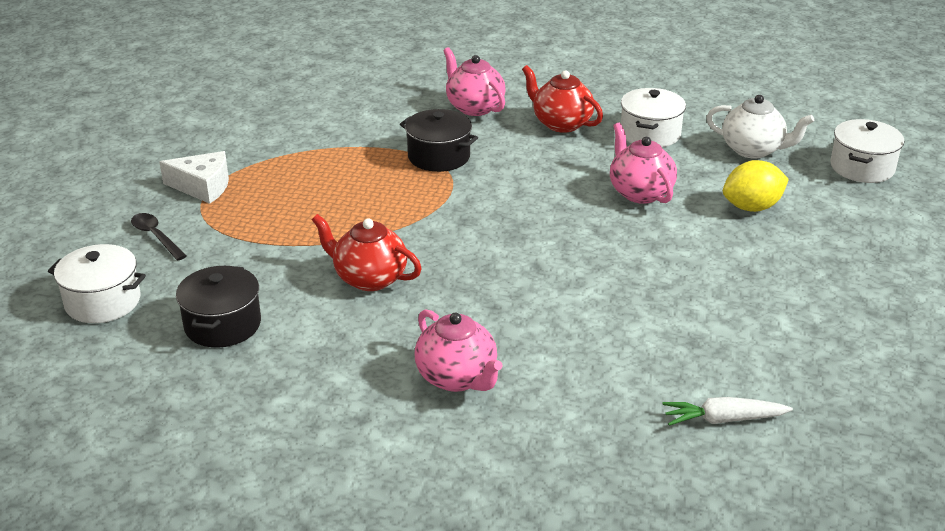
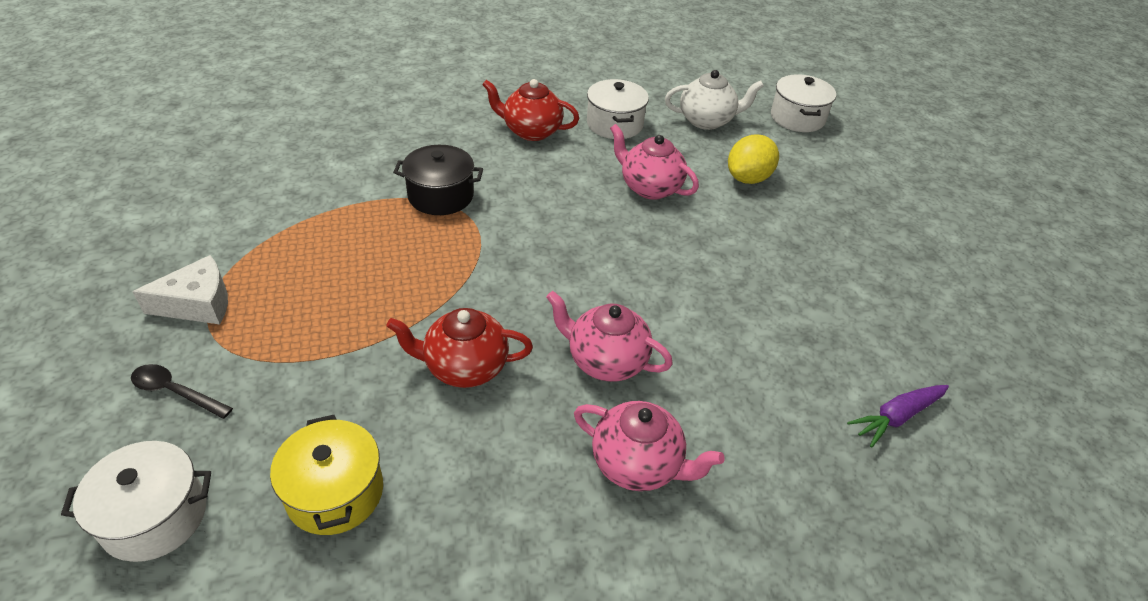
camera: 30 degrees left, 10 degrees up
black pot [176,266,261,348] -> yellow pot [270,415,383,535]
pink teapot [443,47,506,116] -> pink teapot moved to [546,291,673,382]
white carrot [662,397,793,426] -> purple carrot [847,385,949,448]

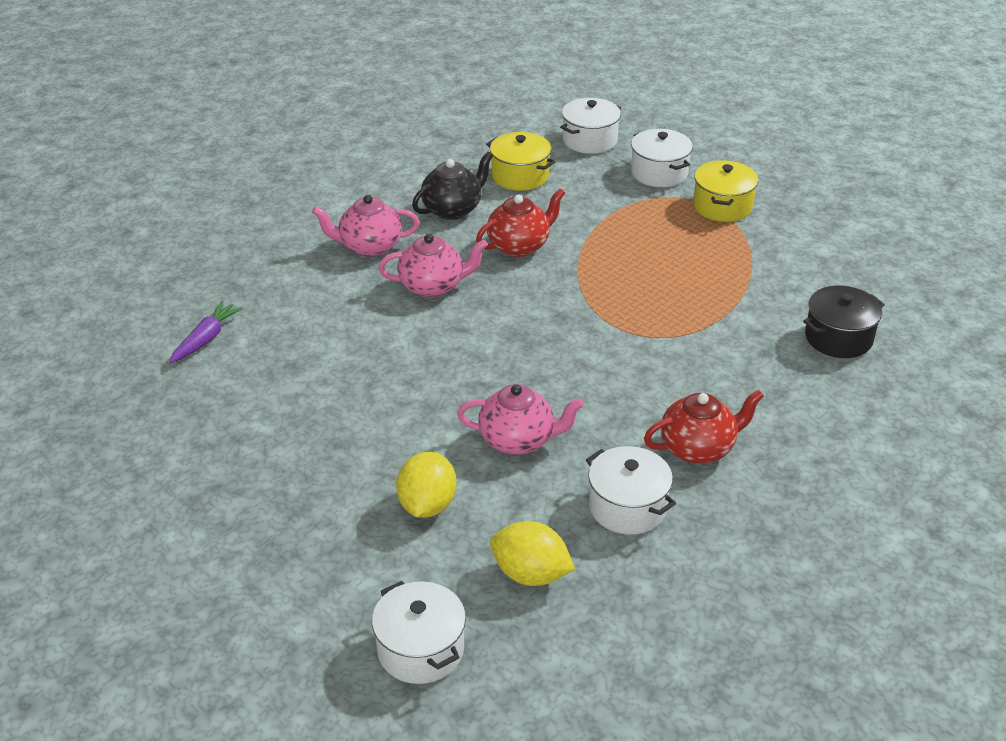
camera: 150 degrees right, 5 degrees down
black spoon [131,364,233,419] -> white pot [631,129,693,187]
white cheese [132,255,228,325] -> yellow pot [693,160,758,222]
black pot [393,145,483,215] -> black pot moved to [803,286,885,358]
white teapot [665,70,764,130] -> yellow lemon [490,521,575,586]
none -> black teapot [412,151,493,220]

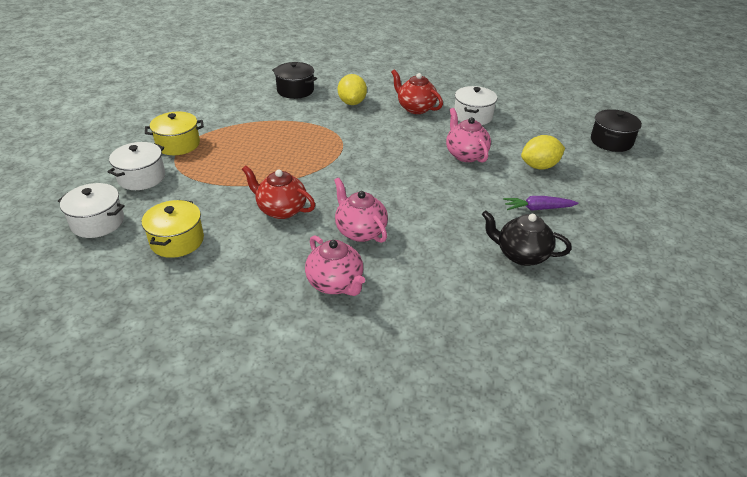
camera: 120 degrees left, 0 degrees up
purple carrot [169,301,243,363] -> purple carrot moved to [503,196,578,211]
white pot [372,581,466,684] -> black pot [591,109,642,152]
black teapot [412,151,493,220] -> black teapot moved to [482,210,572,266]
yellow lemon [490,521,575,586] -> yellow lemon moved to [338,74,367,105]

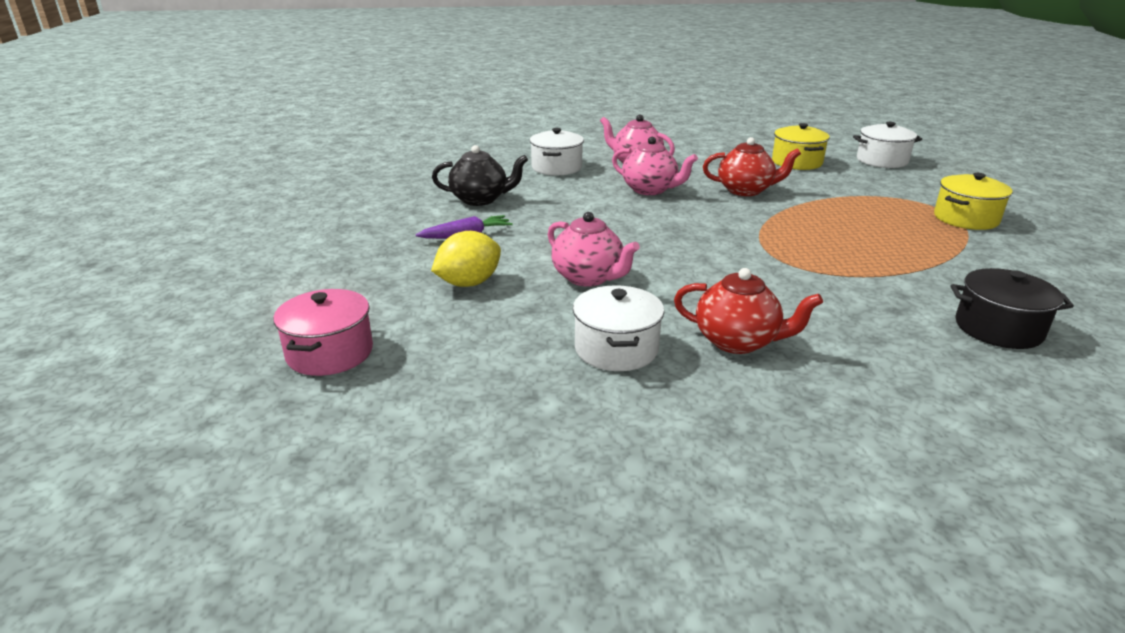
camera: 160 degrees right, 10 degrees down
white pot [107,142,165,190] -> white pot moved to [530,128,584,176]
yellow lemon [338,74,367,105] -> none
black pot [591,109,642,152] -> pink pot [273,289,373,376]

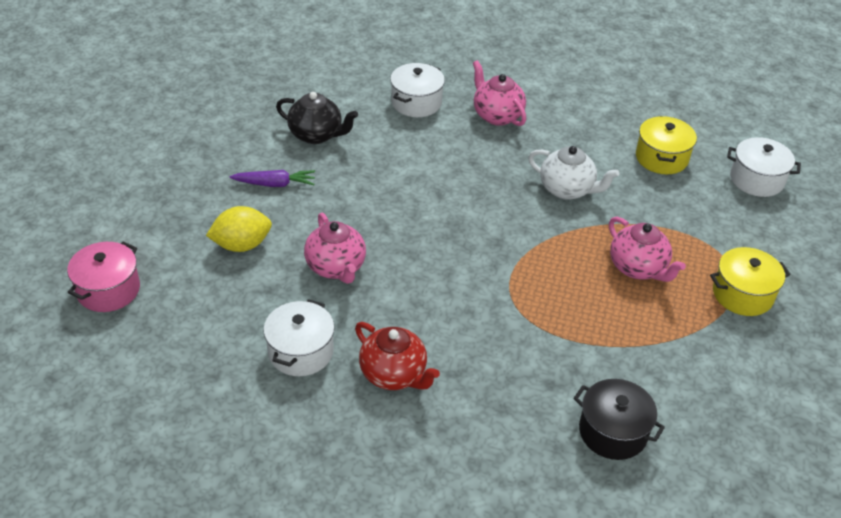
camera: 20 degrees right, 15 degrees up
pink teapot [612,137,698,195] -> pink teapot moved to [609,217,686,282]
red teapot [703,137,801,196] -> white teapot [528,146,619,200]

